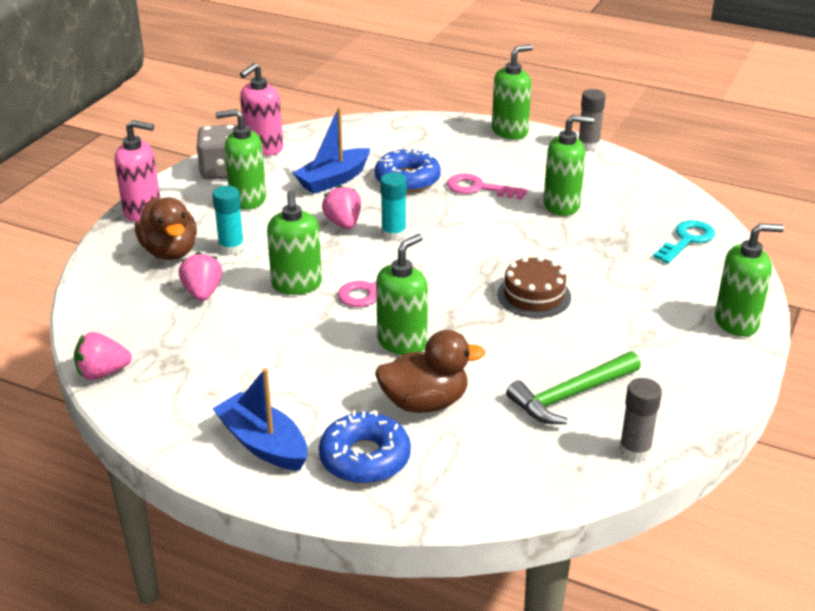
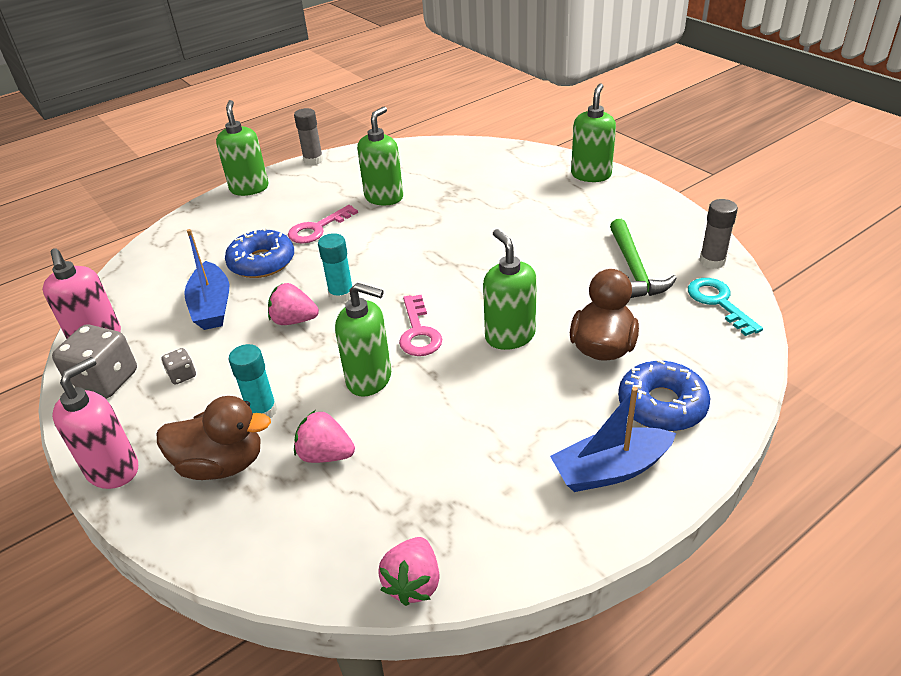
camera: 60 degrees left, 5 degrees up
green soap dispenser [215,109,266,210] -> grey dice [161,348,196,385]
brown cake [497,256,571,318] -> none
turquoise key [653,220,715,264] -> turquoise key moved to [688,278,763,336]

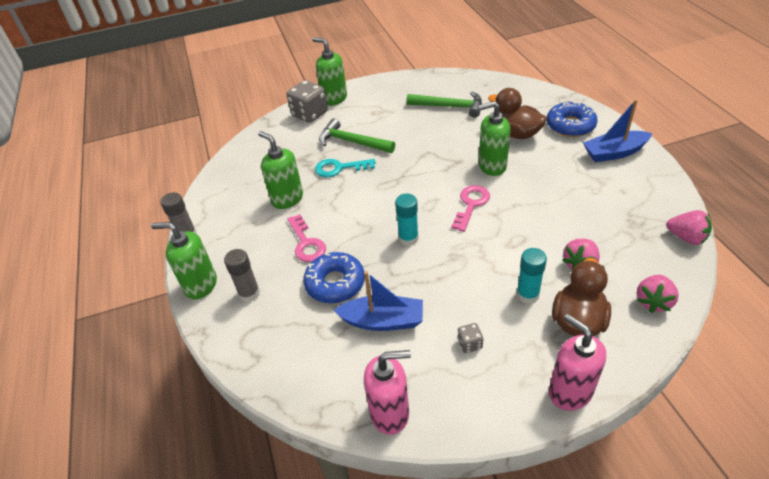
camera: 70 degrees left, 5 degrees up
grey dice [52,324,137,399] -> grey dice moved to [287,80,328,123]
pink strawberry [268,283,319,325] -> pink strawberry moved to [636,275,679,313]
green soap dispenser [335,283,391,397] -> none
pink key [399,295,442,356] -> pink key turned 75 degrees counterclockwise [451,185,490,232]
blue boat [550,387,676,492] -> blue boat turned 75 degrees clockwise [583,99,653,162]
turquoise key [688,278,763,336] -> turquoise key moved to [315,159,376,177]
grey glue stick [699,199,738,269] -> grey glue stick moved to [224,249,260,302]
none -> green hammer [319,118,395,153]

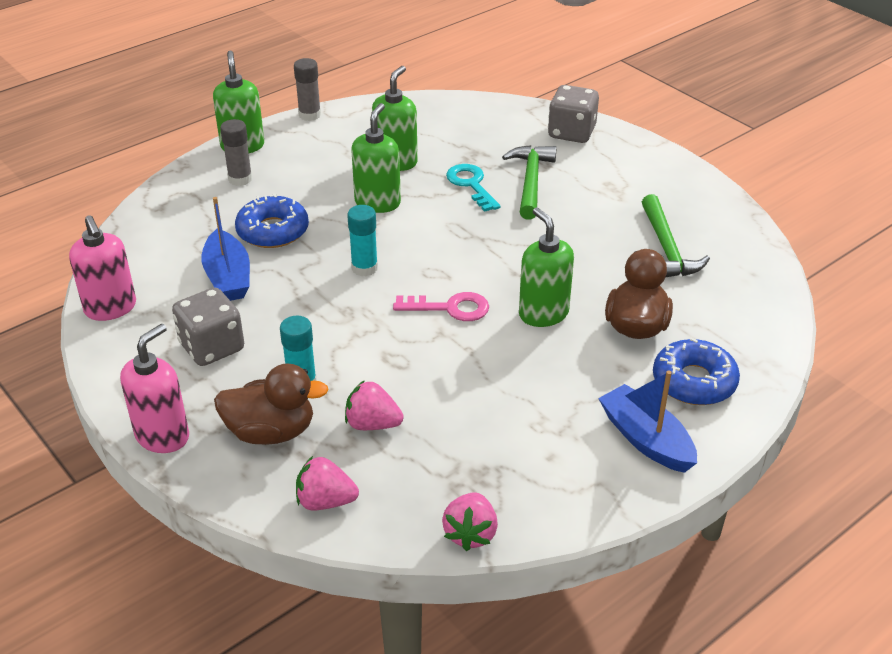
camera: 65 degrees right, 5 degrees down
pink key [287,214,326,262] -> none
green soap dispenser [313,37,347,106] -> green soap dispenser moved to [351,103,401,213]
grey dice [457,323,483,353] -> grey dice [172,288,244,366], size x2.12

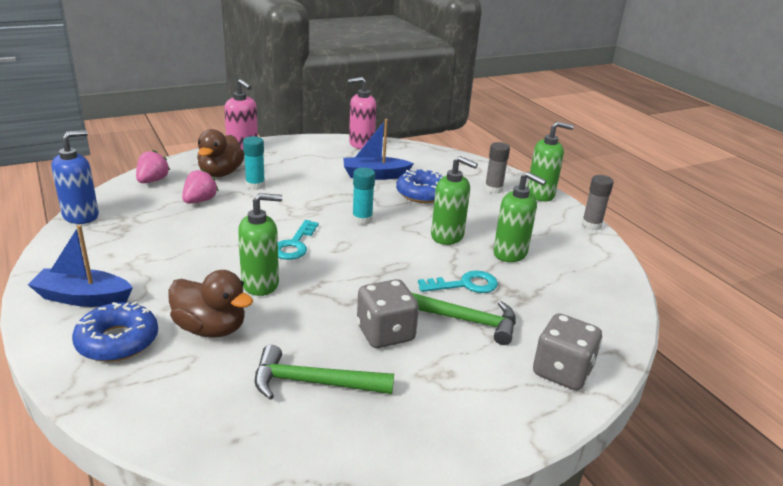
camera: 100 degrees right, 10 degrees down
grey dice [172,288,244,366] -> grey dice moved to [357,279,419,348]
pink key [393,292,489,321] -> turquoise key [278,220,319,260]
pink strawberry [442,493,498,551] -> blue soap dispenser [52,130,99,224]
blue boat [598,371,697,473] -> blue boat turned 150 degrees counterclockwise [28,225,133,307]

